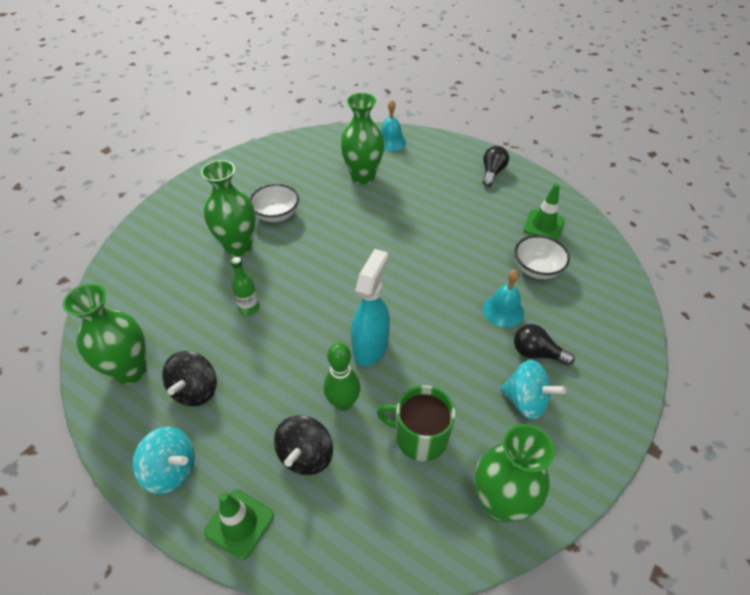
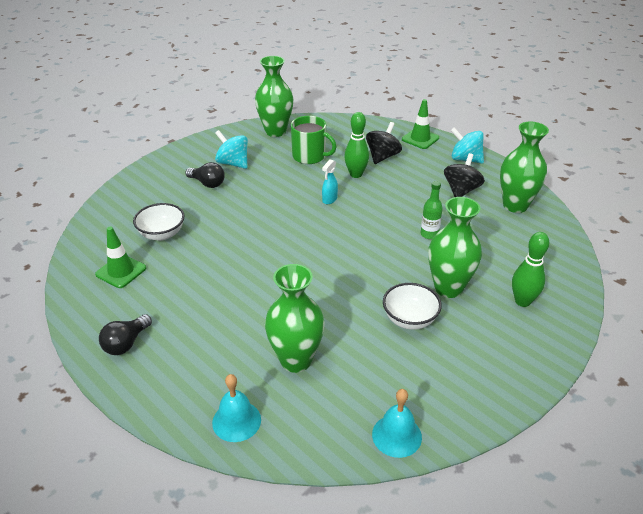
camera: 170 degrees left, 10 degrees down
turquoise spray bottle [351,249,390,366] -> turquoise spray bottle [322,159,338,204], size x0.51
turquoise bell [483,269,524,327] -> turquoise bell moved to [372,389,422,458]
none -> green bowling pin [512,232,549,307]

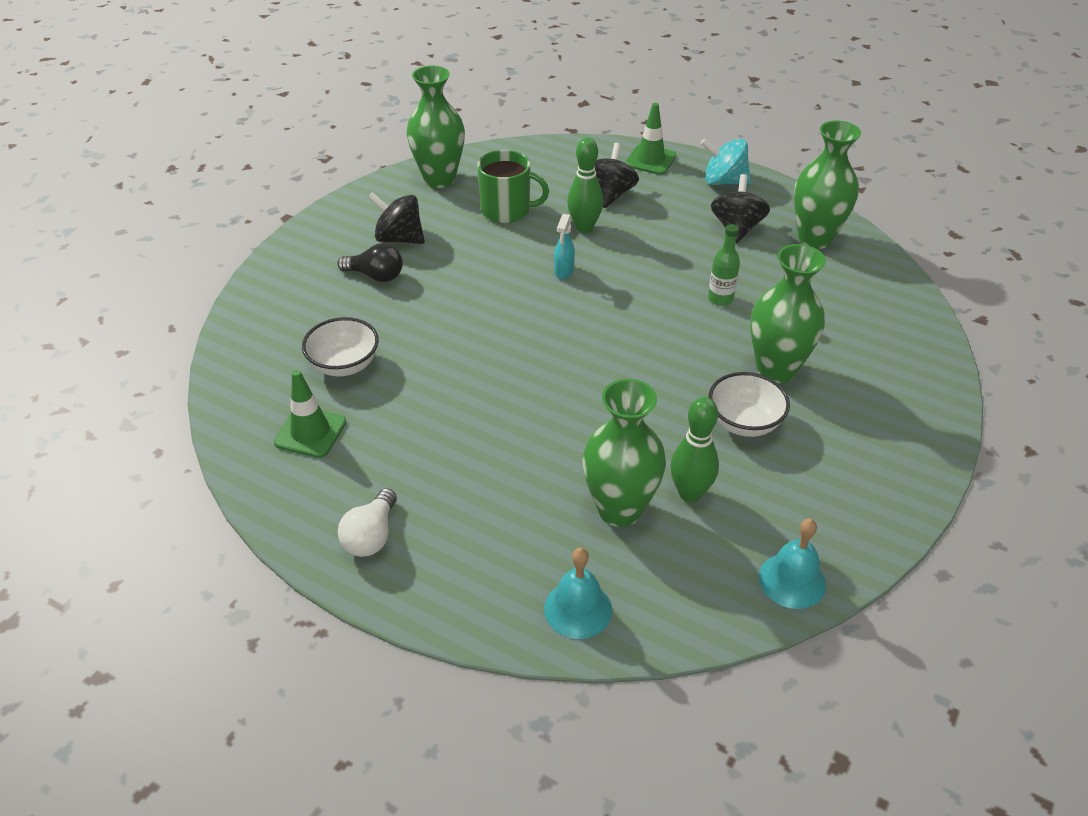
camera: 15 degrees left, 5 degrees up
black light bulb [99,314,152,355] -> white light bulb [338,488,397,557]
turquoise spinning top [215,130,248,169] -> black spinning top [367,192,425,244]
green bowling pin [512,232,549,307] -> green bowling pin moved to [670,397,719,502]

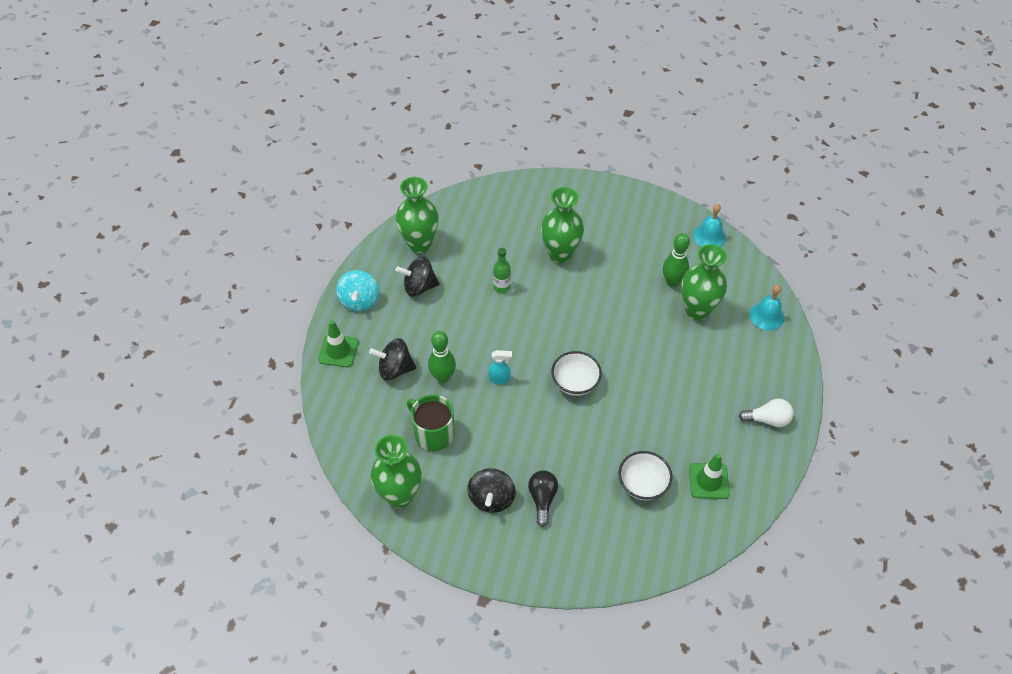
camera: 105 degrees left, 10 degrees up
green mug [477,150,549,223] -> green mug turned 45 degrees counterclockwise [407,394,455,451]
white bowl [708,372,790,437] -> white bowl moved to [551,351,602,396]

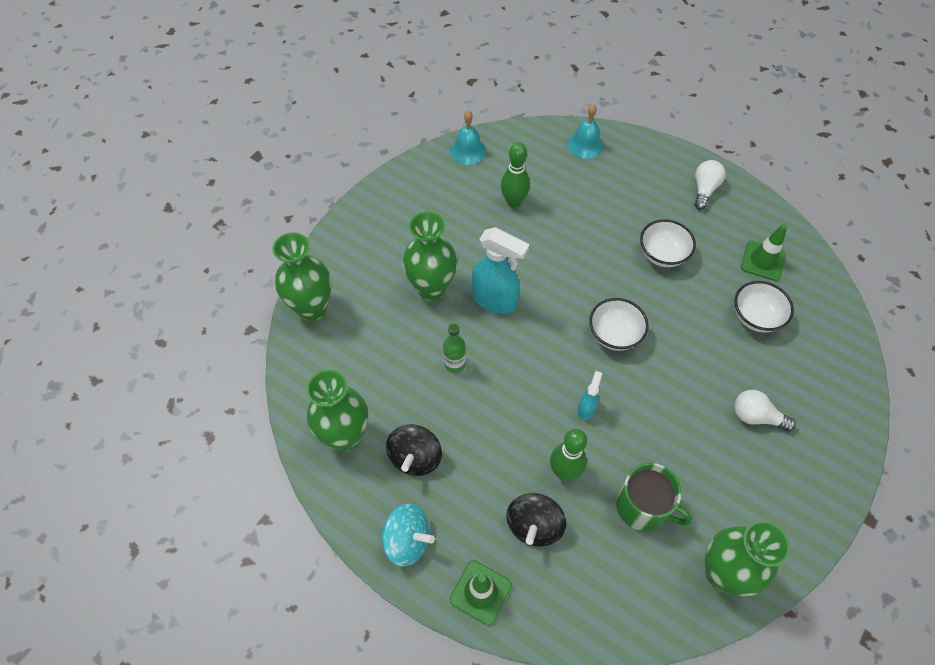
camera: 70 degrees left, 5 degrees up
green mug [407,394,455,451] -> green mug turned 120 degrees counterclockwise [616,463,692,531]
black spinning top [467,468,516,513] -> none
black light bulb [528,470,558,527] -> white light bulb [734,390,796,431]
green vase [681,244,727,320] -> green vase moved to [273,232,331,321]
none -> turquoise spray bottle [472,227,530,314]
none -> white bowl [640,219,696,267]

